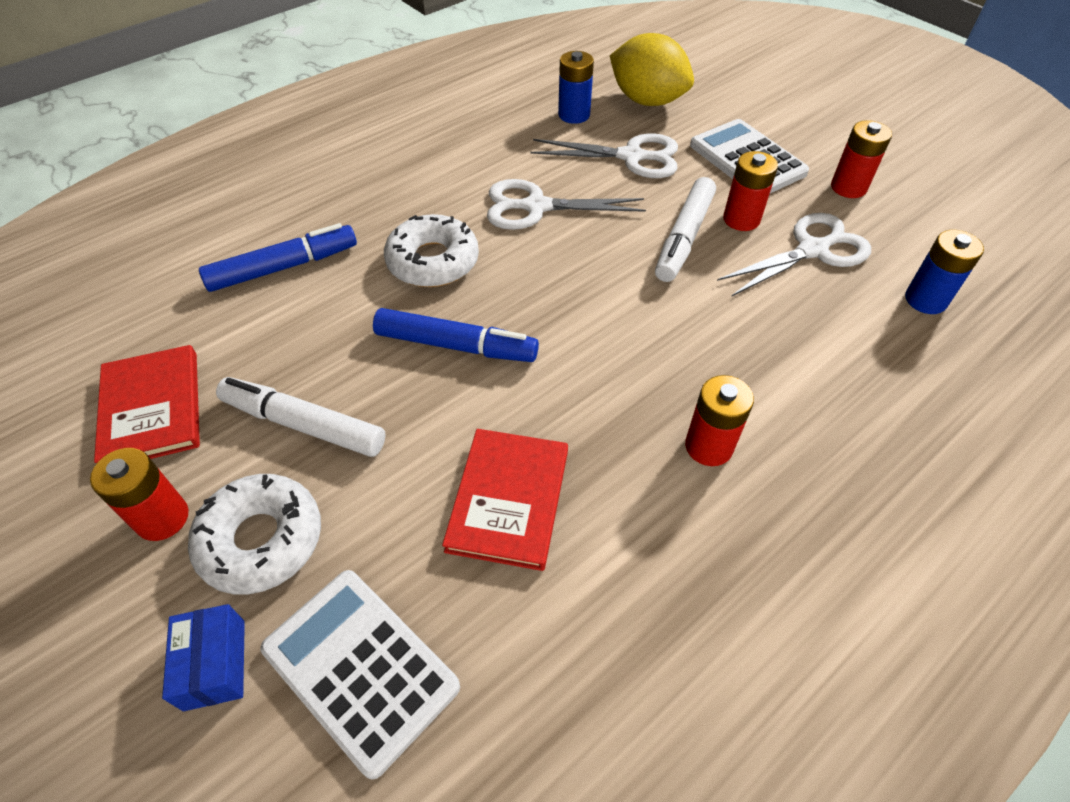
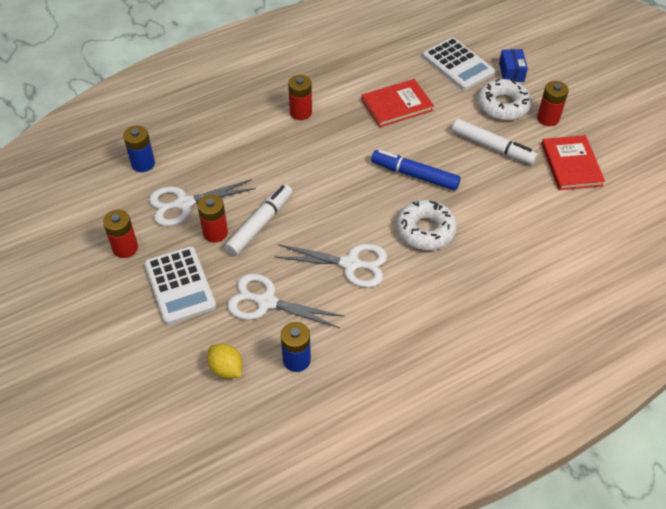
camera: 170 degrees left, 0 degrees up
blue marker [199,223,357,292] -> none
red book [442,429,568,571] -> red book turned 45 degrees clockwise [361,79,434,127]
yellow lemon [610,33,694,106] -> yellow lemon [207,343,243,379], size x0.56

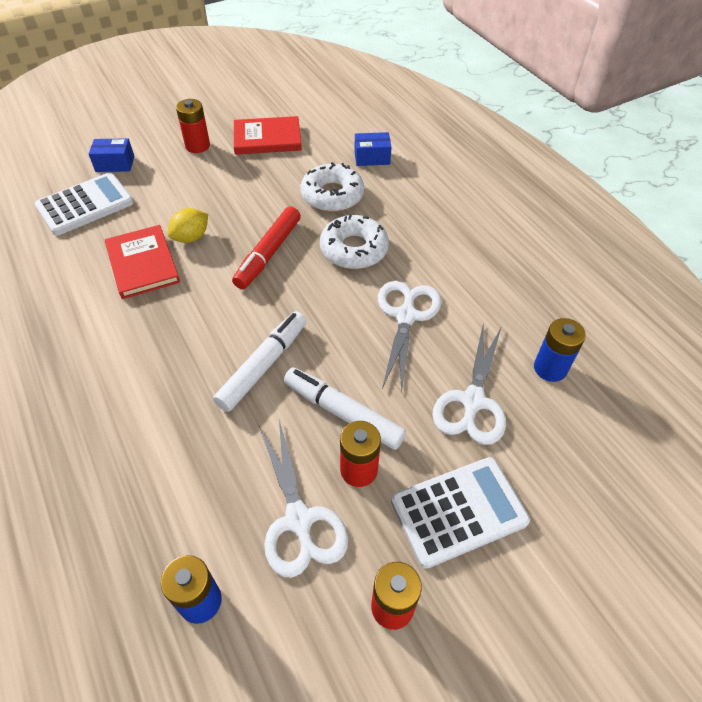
camera: 90 degrees left, 0 degrees up
yellow lemon [207,343,243,379] -> yellow lemon moved to [168,208,208,243]
red battery [288,75,312,120] -> none
blue marker [371,150,461,191] -> red marker [232,207,301,289]
white marker [452,119,537,165] -> white marker moved to [213,311,306,412]
white donut [477,79,531,120] -> white donut moved to [300,162,364,212]
none -> blue box [354,132,392,166]

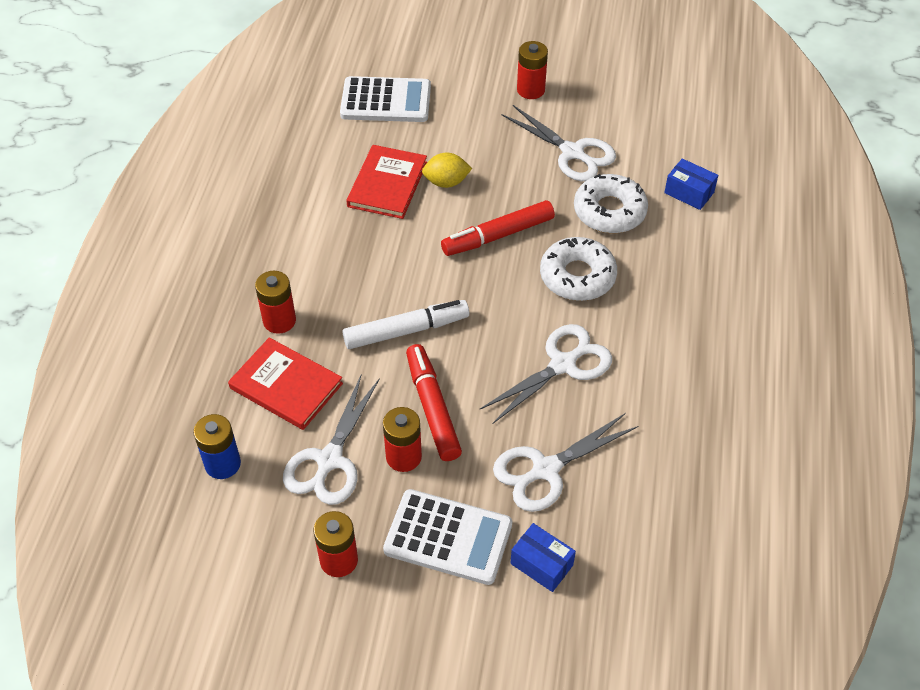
camera: 40 degrees right, 0 degrees up
blue box [89,138,134,172] -> blue box moved to [510,523,576,592]
red book [234,116,302,155] -> red book moved to [228,337,343,430]
white marker [284,367,406,450] -> red marker [406,344,462,461]
blue battery [534,318,586,382] -> none
none -> red battery [255,271,296,334]
none -> white scissors [502,105,616,181]

